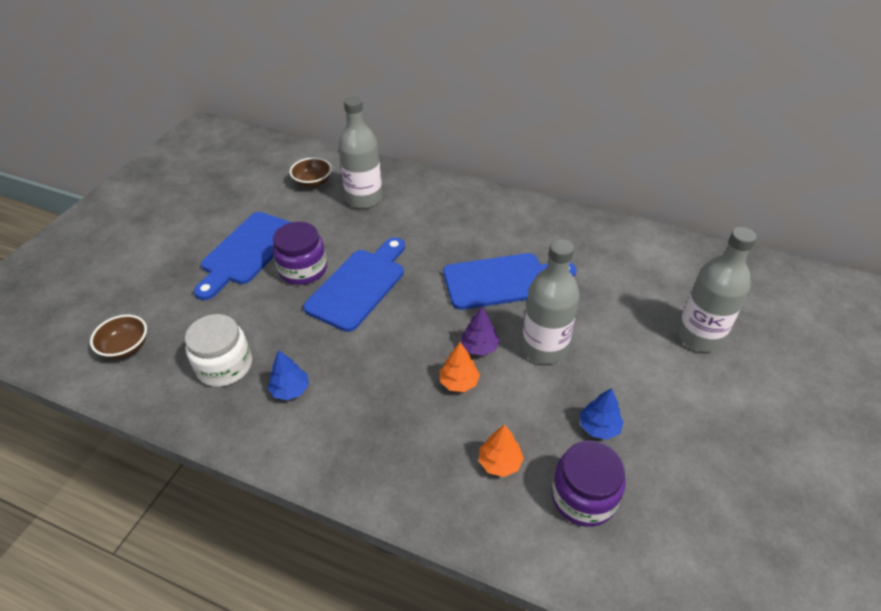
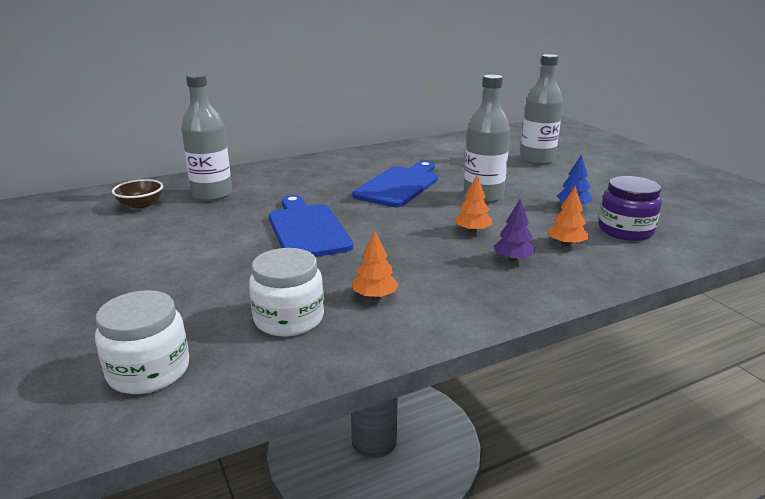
camera: 50 degrees left, 20 degrees down
brown bowl [90,315,147,359] -> white jar [95,290,189,394]
blue cutting board [194,212,291,300] -> none
blue tree [267,350,309,400] -> orange tree [352,231,399,299]
purple jar [272,222,327,285] -> none
purple tree [461,307,500,356] -> purple tree moved to [493,199,535,261]

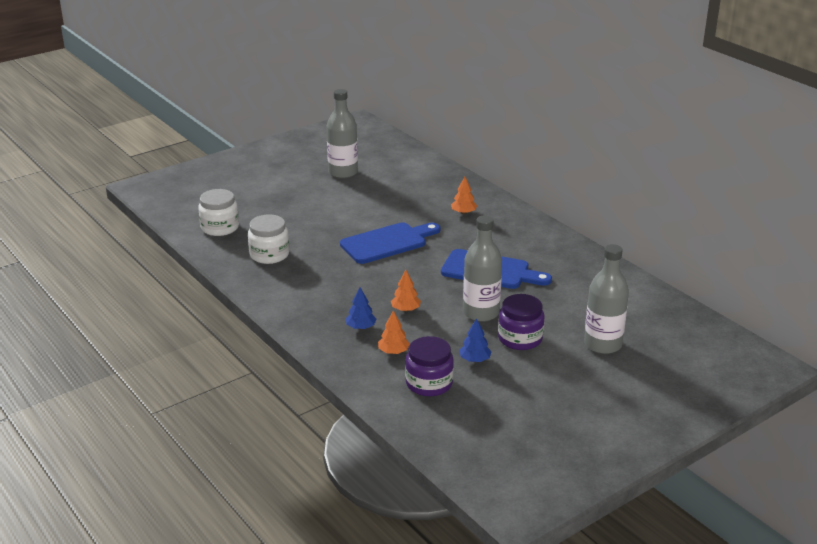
camera: 80 degrees right, 5 degrees up
brown bowl [112,179,163,209] -> none
grey bottle [181,73,232,201] -> grey bottle moved to [327,89,358,179]
orange tree [352,231,399,299] -> orange tree moved to [451,177,477,214]
purple tree [493,199,535,261] -> blue tree [346,287,377,329]
none -> purple jar [498,294,544,350]

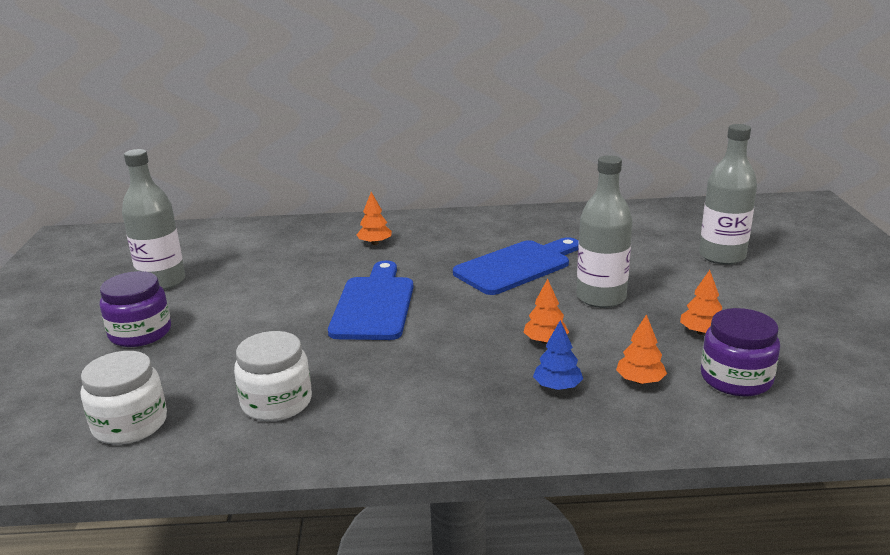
camera: 55 degrees left, 5 degrees down
blue tree [459,318,492,362] -> orange tree [680,270,722,335]
purple jar [498,294,544,350] -> purple jar moved to [100,271,171,347]

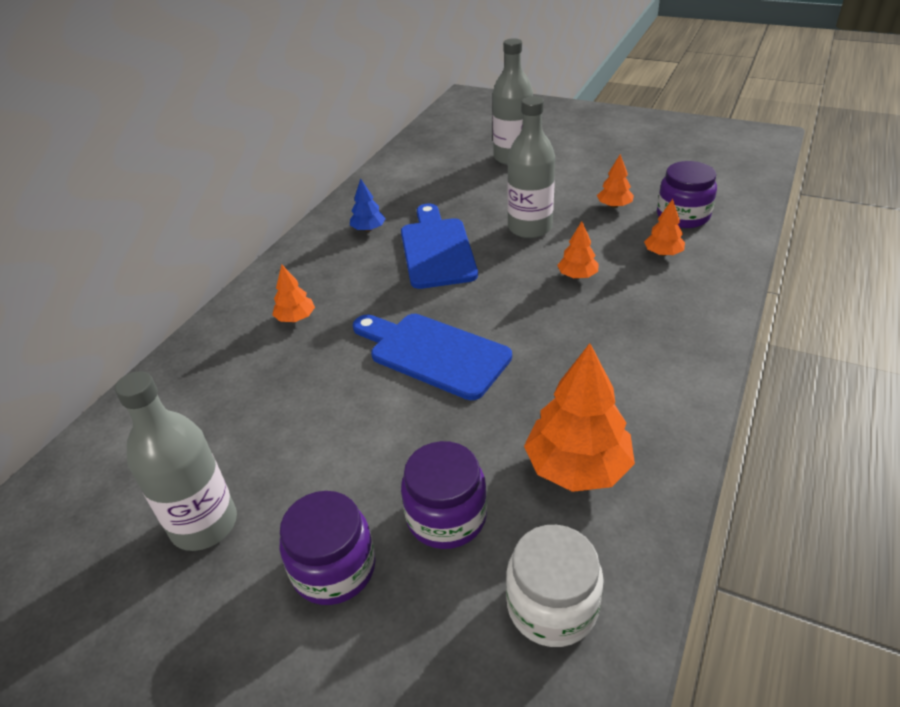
camera: 60 degrees left, 15 degrees up
white jar [234,331,312,421] -> orange tree [524,343,635,492]
blue tree [533,320,583,390] -> blue tree moved to [350,178,386,232]
none -> purple jar [401,441,487,549]

